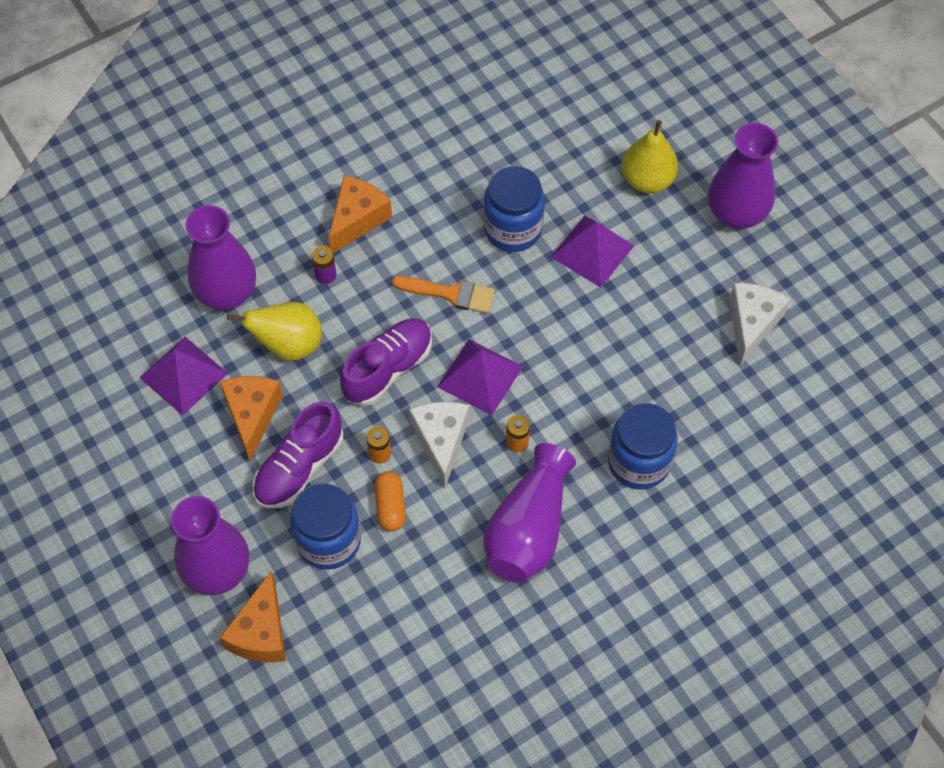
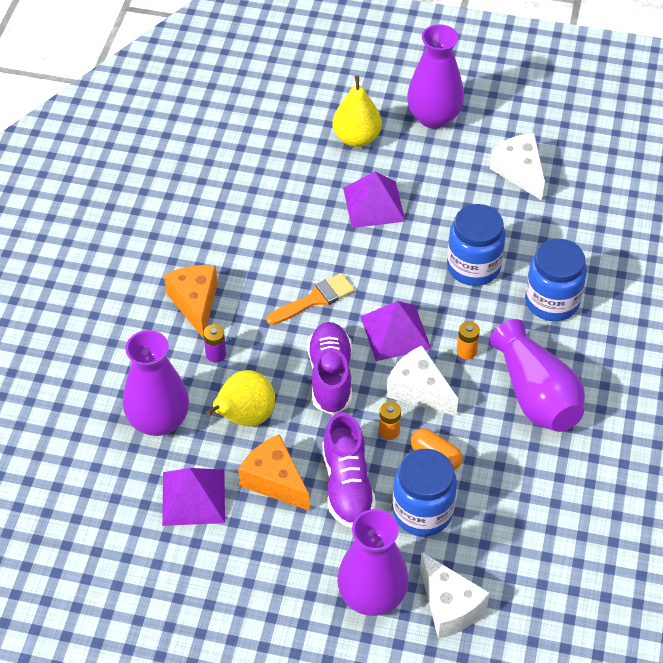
camera: 45 degrees left, 10 degrees down
orange cheese [220,571,286,662] -> white cheese [420,552,490,639]
blue jar [484,166,545,252] -> blue jar moved to [447,204,506,286]

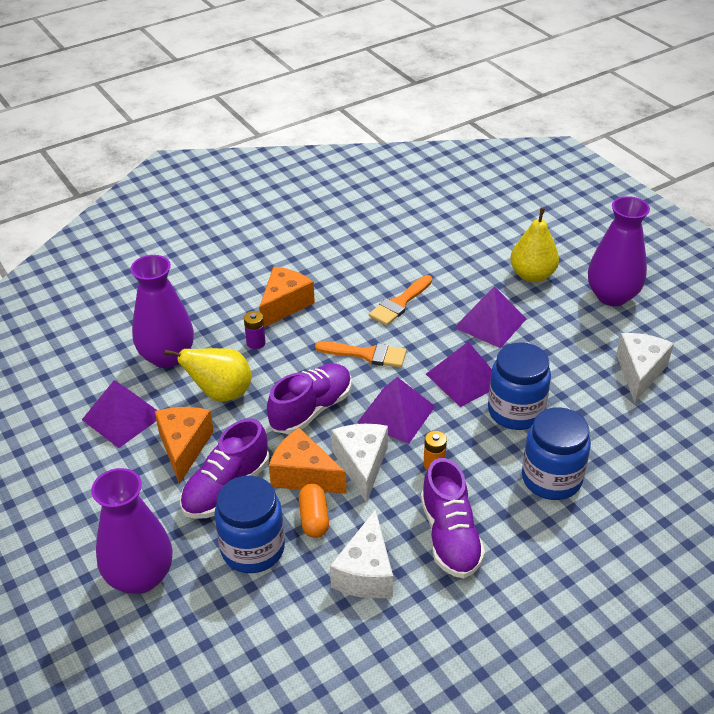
camera: 45 degrees right, 10 degrees down
orange battery [379,401,401,440] -> orange cheese [269,428,346,494]
white cheese [420,552,490,639] -> white cheese moved to [330,509,393,598]
purple vase [490,319,585,432] -> purple shoe [421,458,485,578]
none -> orange brush [369,275,432,326]
none -> purple pyramid [426,342,492,407]

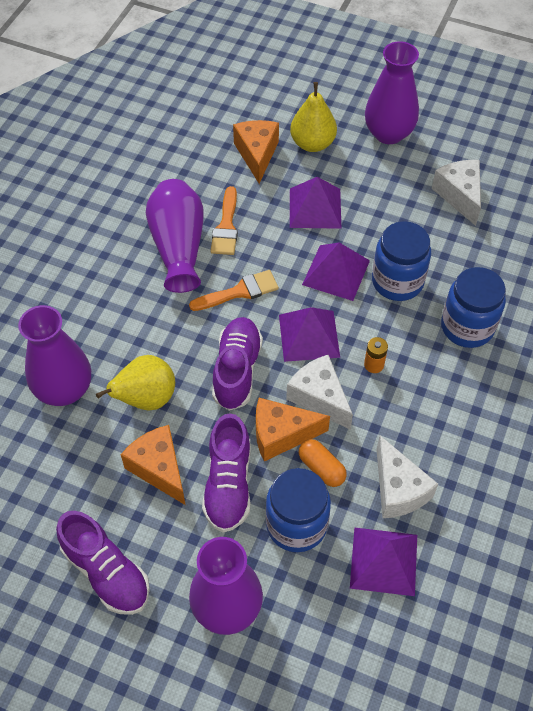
camera: 35 degrees left, 15 degrees up
purple pyramid [82,380,158,448] -> purple pyramid moved to [350,528,417,596]
purple battery [244,311,266,349] -> none
orange cheese [259,266,315,327] -> orange cheese moved to [233,120,279,184]
purple shoe [421,458,485,578] -> purple shoe moved to [56,511,150,615]
none -> purple vase [146,179,204,293]

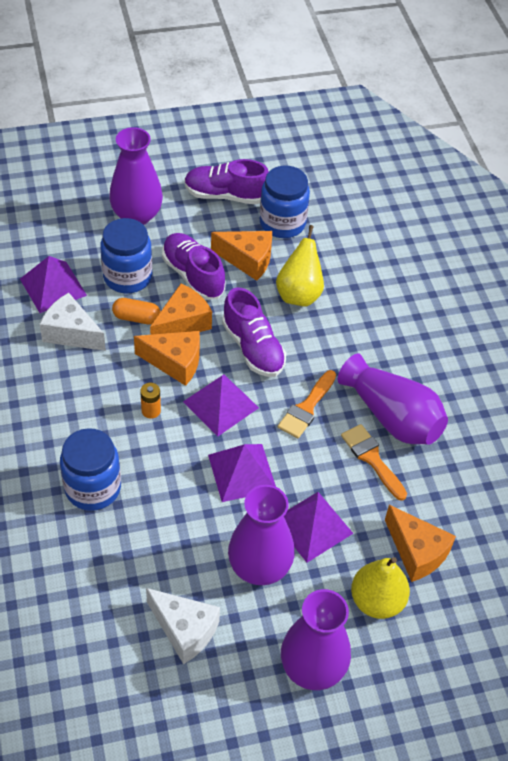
camera: 140 degrees right, 5 degrees down
purple vase [18,305,91,406] -> purple vase moved to [228,485,295,585]
white cheese [286,355,353,430] -> orange cheese [134,331,200,386]
blue jar [372,221,431,301] -> blue jar moved to [260,166,310,238]

